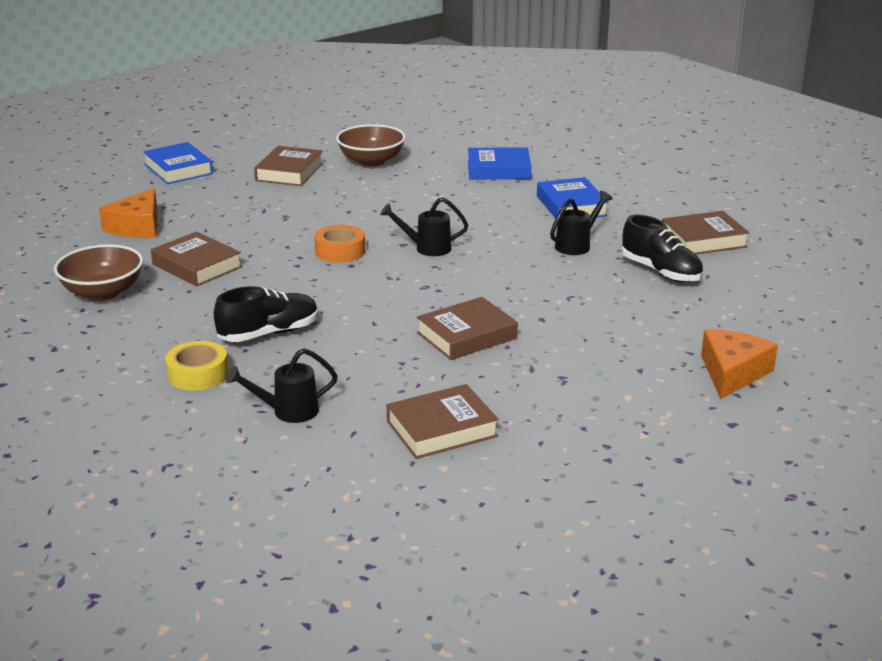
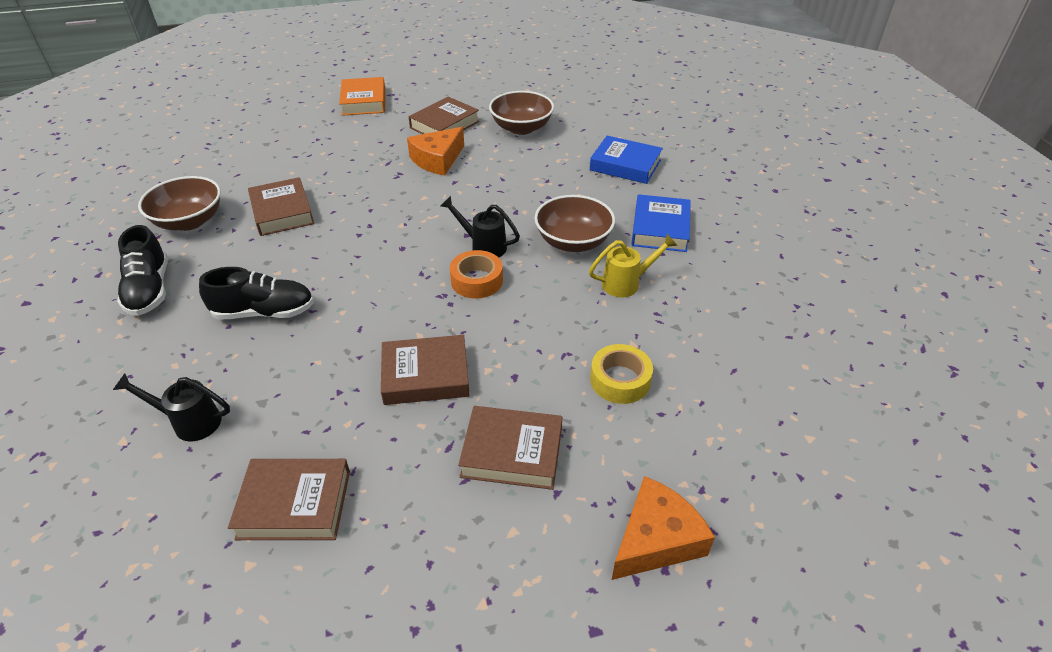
camera: 25 degrees right, 15 degrees up
orange cheese [99,188,158,238] -> orange cheese moved to [407,127,464,176]
blue book [143,142,213,184] -> orange book [339,77,385,116]
yellow tape [165,341,228,391] -> yellow tape moved to [590,344,653,404]
orange tape [314,225,365,263] -> orange tape moved to [450,250,503,299]
black watering can [550,191,613,255] -> yellow watering can [589,234,677,297]
black shoe [622,215,703,282] -> black shoe moved to [117,225,168,316]
brown book [662,211,749,254] -> brown book moved to [458,406,562,490]
none -> brown bowl [534,195,615,252]

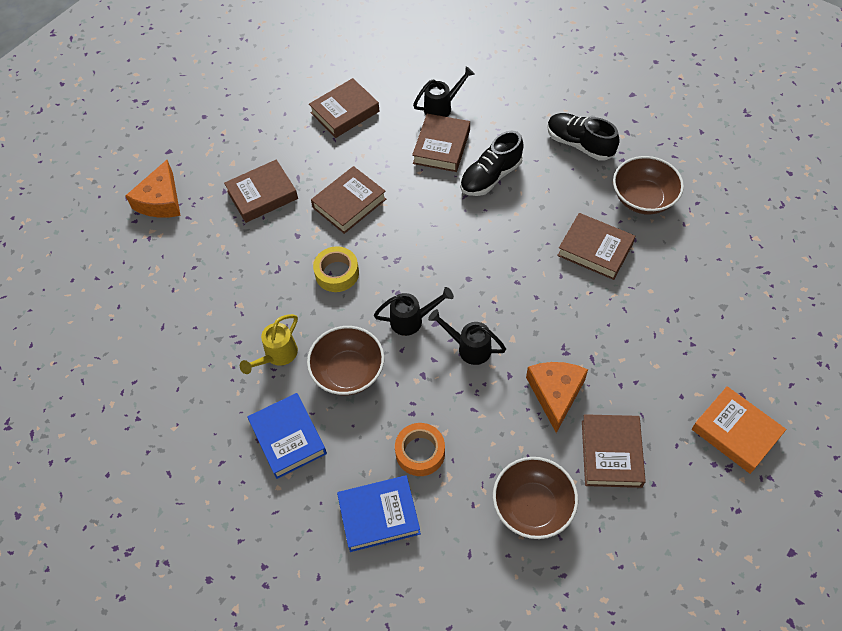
camera: 145 degrees right, 15 degrees up
orange tape [450,250,503,299] -> orange tape moved to [395,423,445,476]
yellow tape [590,344,653,404] -> yellow tape moved to [313,246,359,292]
none -> brown book [412,114,470,172]
none -> black watering can [428,309,506,365]

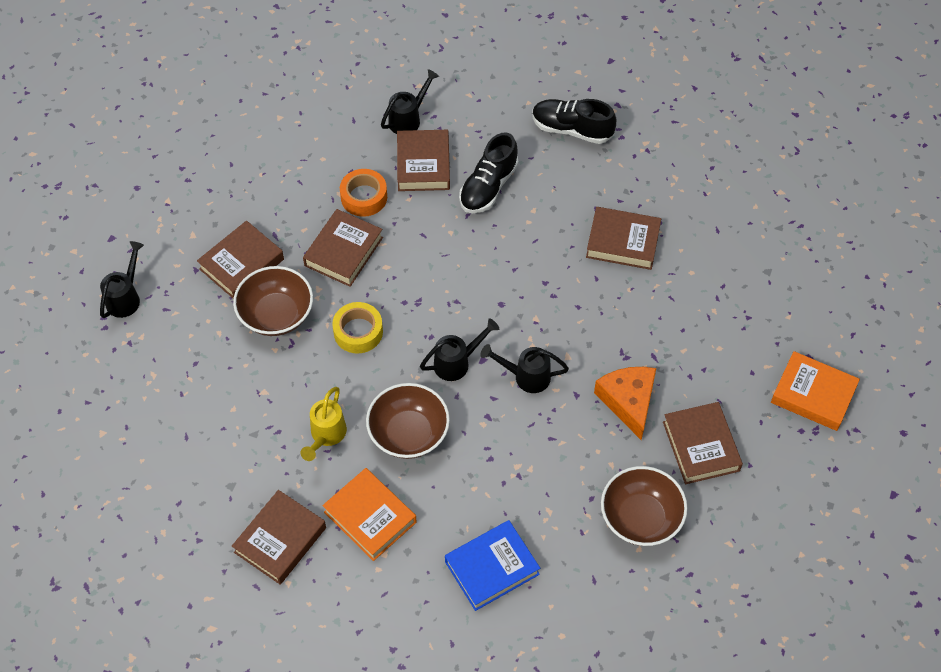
camera: 20 degrees left, 0 degrees up
orange cheese [125,160,181,218] -> black watering can [100,241,144,318]
blue book [247,393,327,479] -> orange book [322,468,417,561]
brown book [309,78,380,138] -> brown book moved to [232,490,326,585]
orange tape [395,423,445,476] -> orange tape moved to [340,169,387,217]
brown bowl [613,156,684,215] -> brown bowl moved to [233,266,313,336]

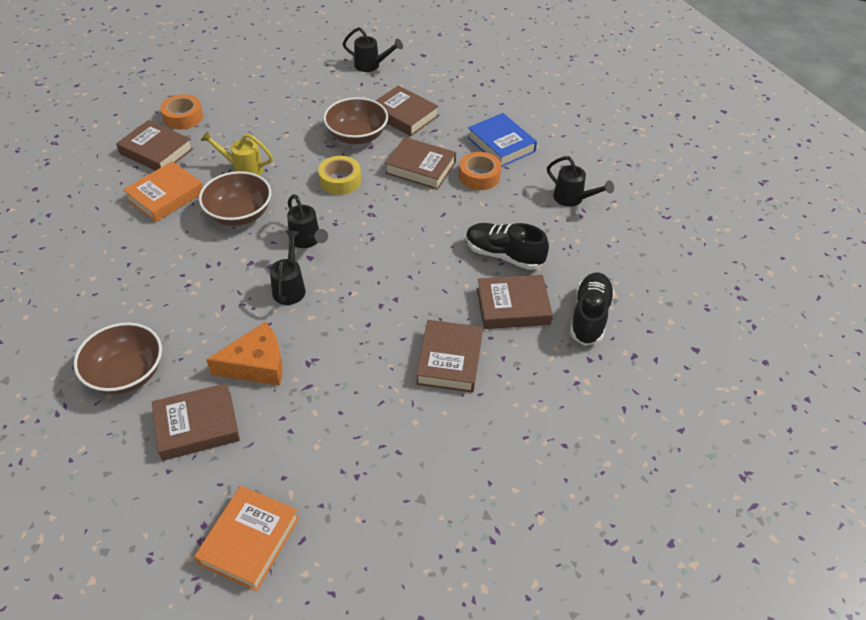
camera: 85 degrees right, 10 degrees down
brown book [397,130,450,191] -> brown book moved to [477,275,553,329]
blue book [445,520,540,611] -> blue book moved to [467,113,537,167]
none -> orange tape [160,94,203,130]

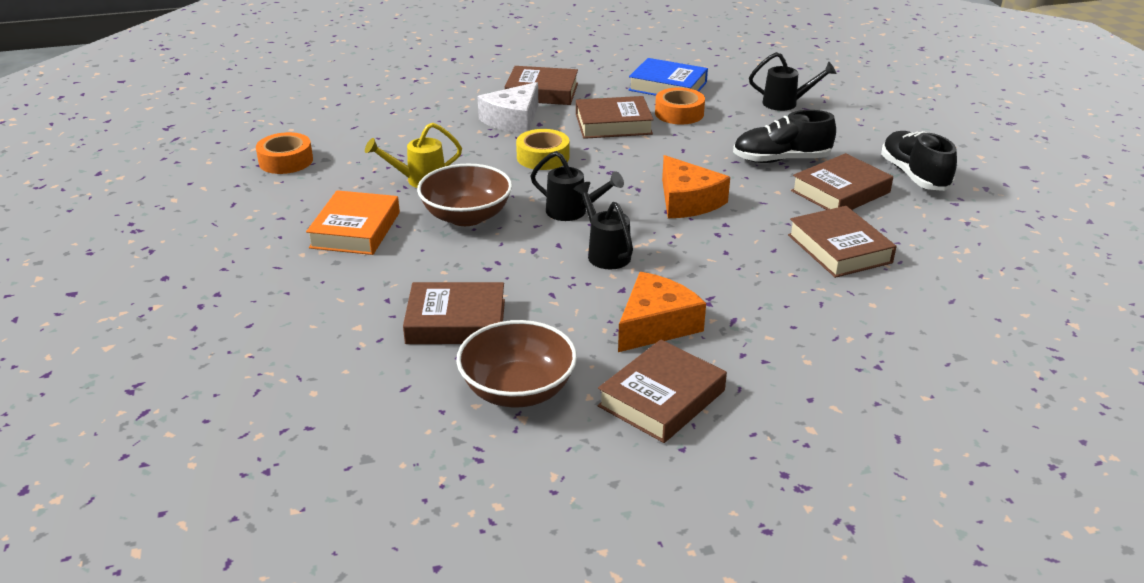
camera: 30 degrees left, 15 degrees down
brown book [116,120,193,171] -> brown book moved to [403,282,505,344]
orange book [194,486,299,591] -> none
brown bowl [323,97,388,144] -> white cheese [477,82,538,134]
black watering can [343,27,403,72] -> none
none -> orange cheese [662,155,730,218]

